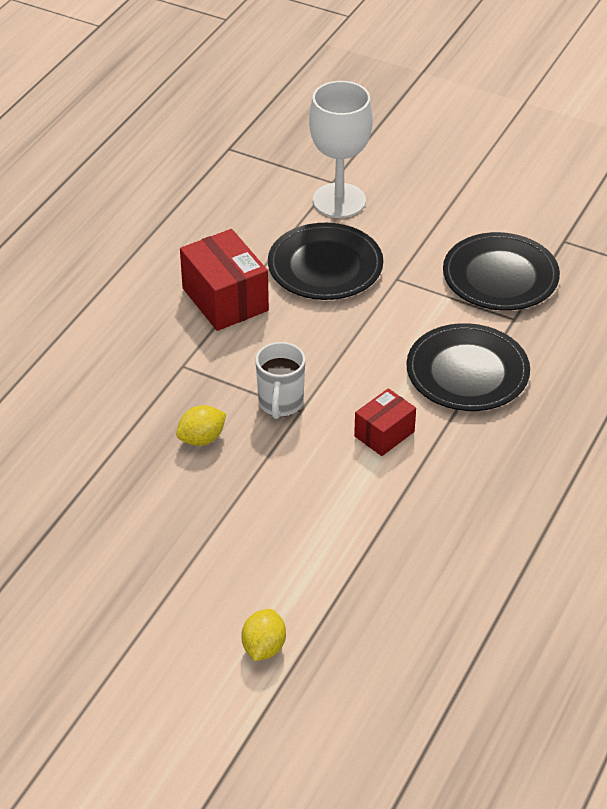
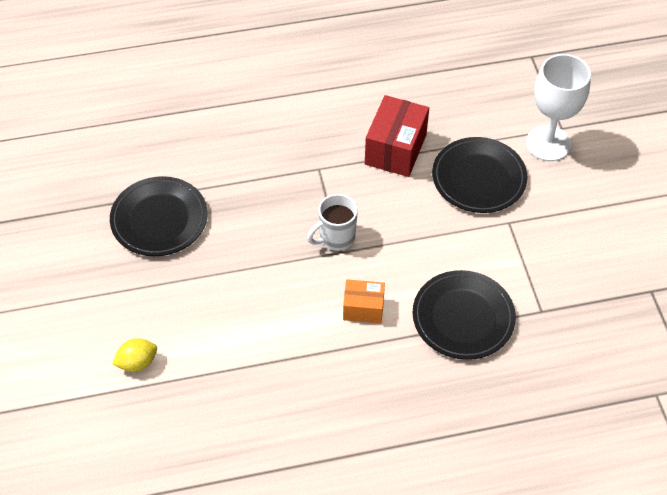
camera: 50 degrees right, 10 degrees up
yellow lemon [176,405,226,446] -> none
red box [354,388,416,456] -> orange box [343,279,385,323]
black plate [443,232,560,311] -> black plate moved to [110,176,207,256]

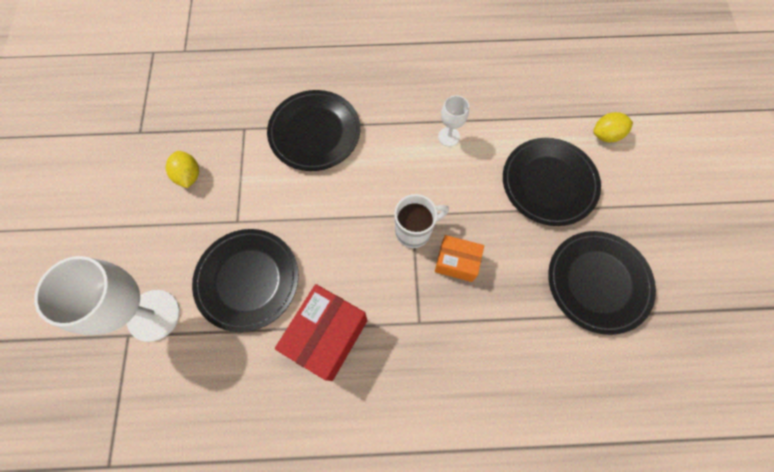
camera: 170 degrees left, 15 degrees up
orange box [343,279,385,323] -> orange box moved to [435,235,484,282]
none -> yellow lemon [166,151,199,188]
none -> white goblet [438,95,469,146]
none -> black plate [503,138,601,226]

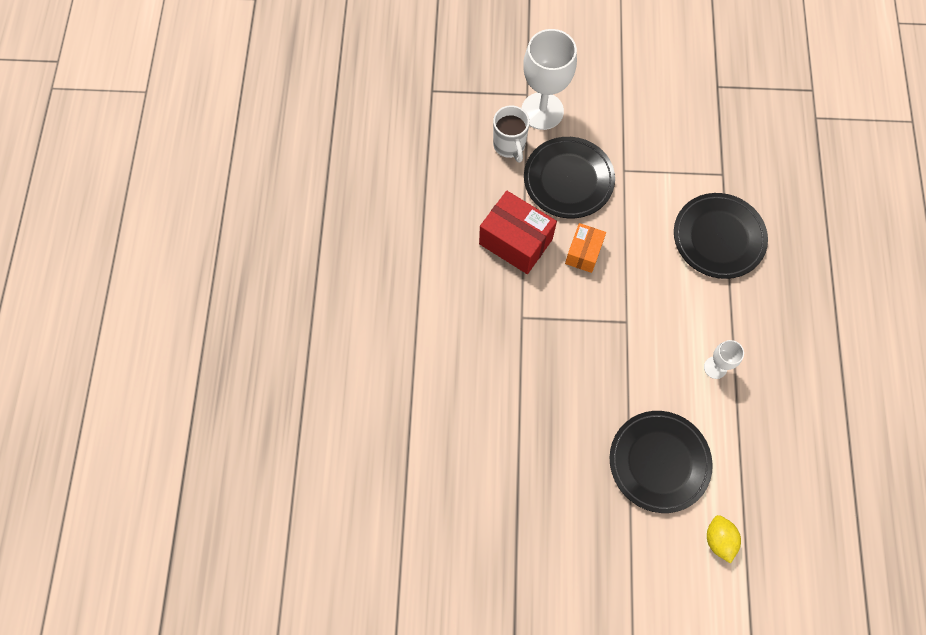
camera: 95 degrees right, 0 degrees up
yellow lemon [166,151,199,188] -> none
white mug [394,194,449,248] -> white mug moved to [493,106,530,163]
orange box [435,235,484,282] -> orange box moved to [565,223,606,273]
black plate [548,231,656,335] -> none

